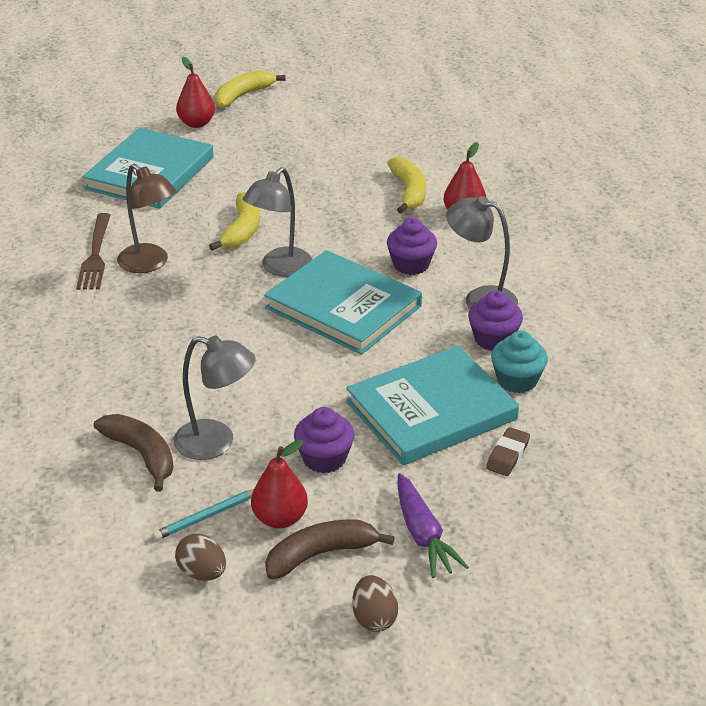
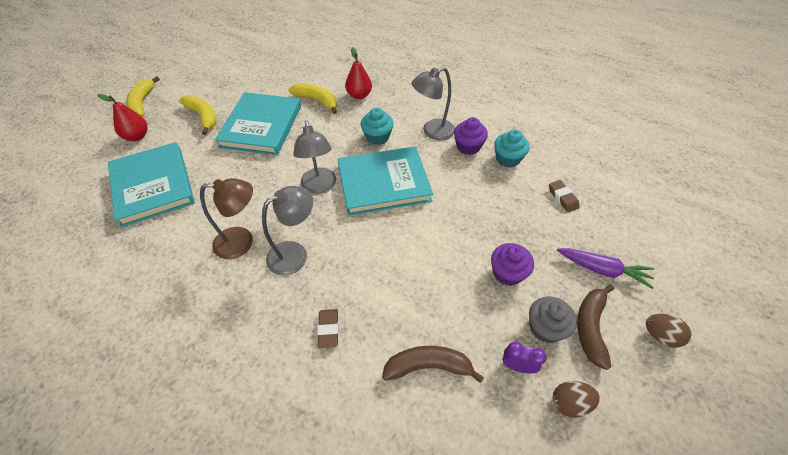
camera: 50 degrees left, 15 degrees up
brown fork [76,213,110,290] -> none
turquoise pencil [153,489,254,540] -> purple clock [503,342,547,373]
grey lamp [174,336,256,460] -> grey lamp moved to [262,186,313,276]
yellow banana [209,192,260,251] -> yellow banana moved to [179,95,216,135]
red pear [251,440,308,529] -> grey cupcake [529,296,577,343]
turquoise book [346,346,519,465] -> turquoise book moved to [215,92,301,155]
purple cupcake [387,218,437,275] -> turquoise cupcake [361,108,394,145]
none -> brown eraser [317,309,339,348]

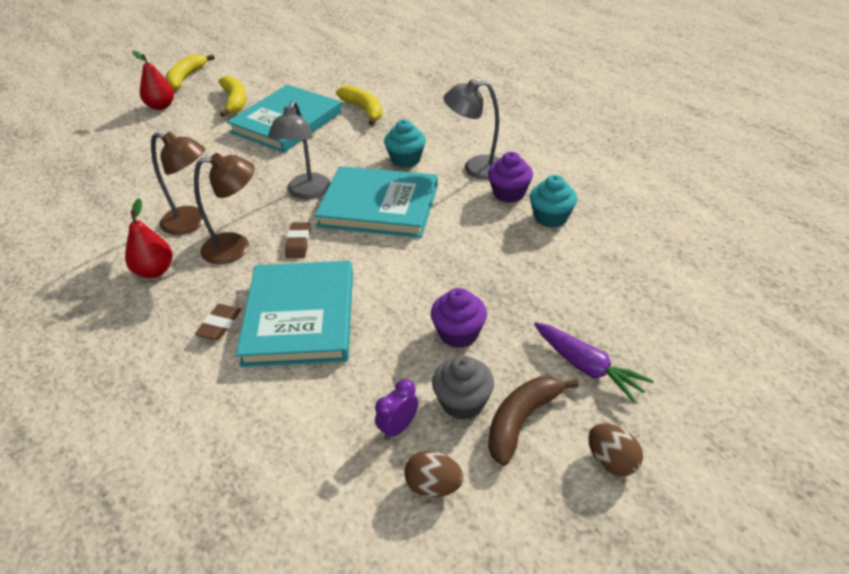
camera: 25 degrees right, 10 degrees down
turquoise book [108,142,195,227] -> turquoise book moved to [236,261,353,367]
grey lamp [262,186,313,276] -> brown lamp [194,153,255,264]
red pear [345,47,372,99] -> red pear moved to [125,198,173,278]
brown banana [382,346,484,383] -> none
purple clock [503,342,547,373] -> purple clock turned 90 degrees counterclockwise [375,379,418,440]
brown eraser [549,180,580,212] -> brown eraser moved to [285,222,311,258]

